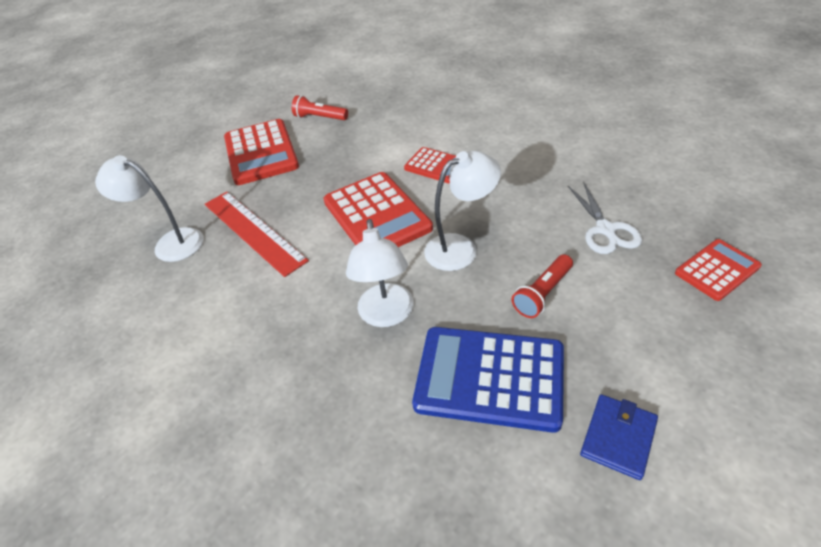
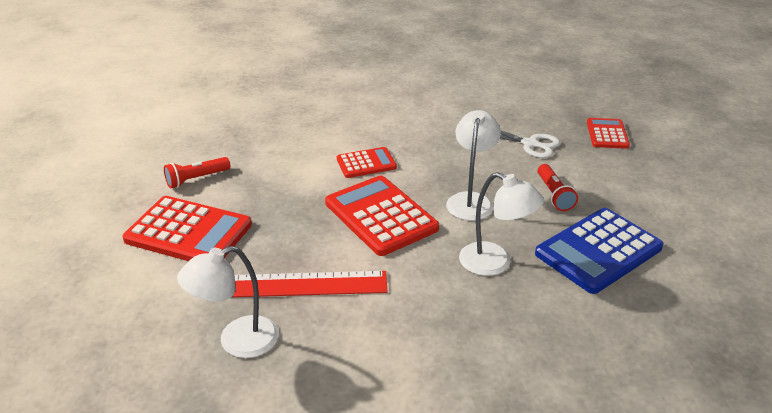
camera: 55 degrees left, 10 degrees down
red calculator [323,172,433,247] -> red calculator turned 135 degrees counterclockwise [325,175,439,256]
blue wallet [580,394,658,480] -> none

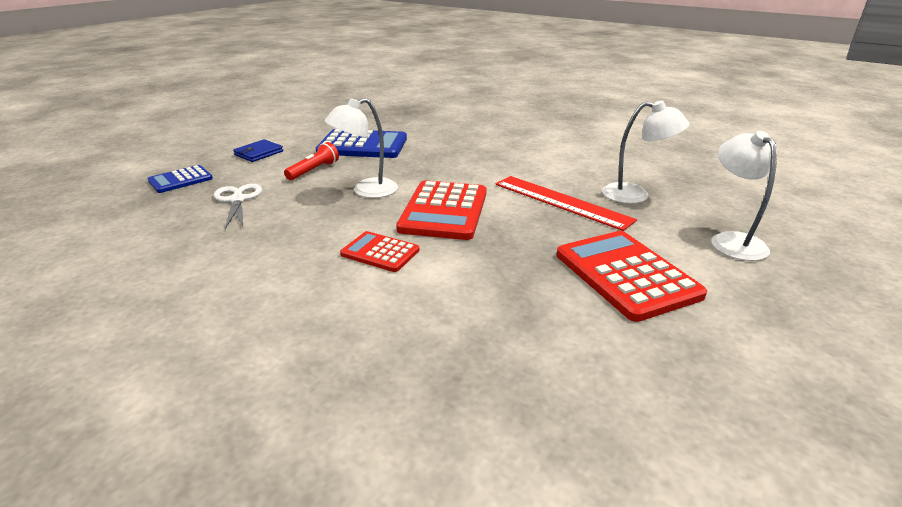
camera: 135 degrees left, 5 degrees down
red flashlight [164,157,230,188] -> none
white lamp [459,172,544,276] -> white lamp moved to [711,131,777,261]
red calculator [587,118,630,149] -> blue calculator [148,165,213,193]
none -> blue wallet [233,139,283,162]

